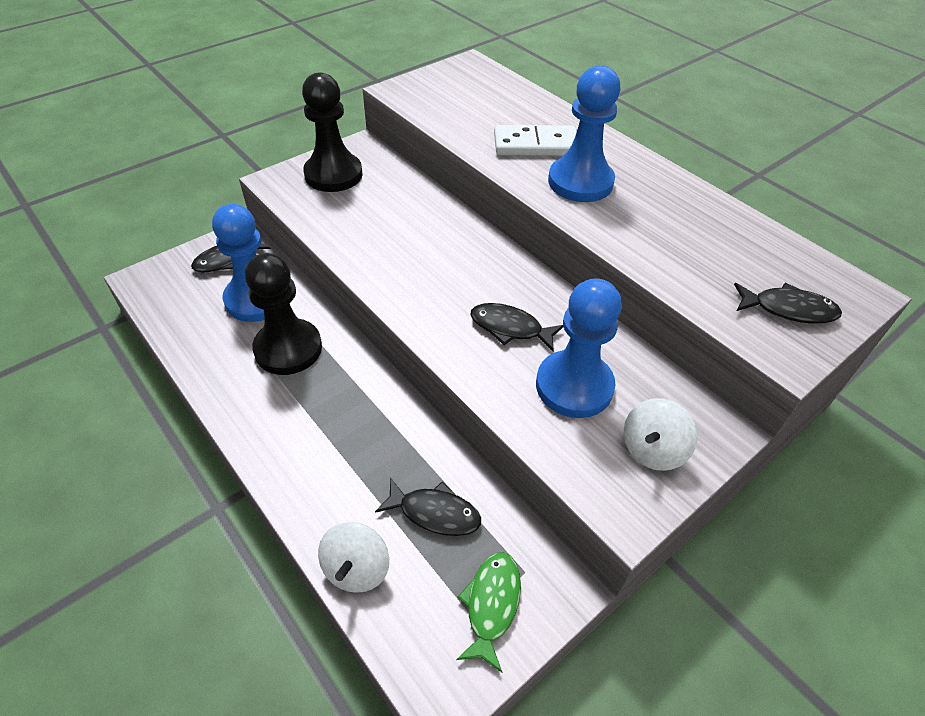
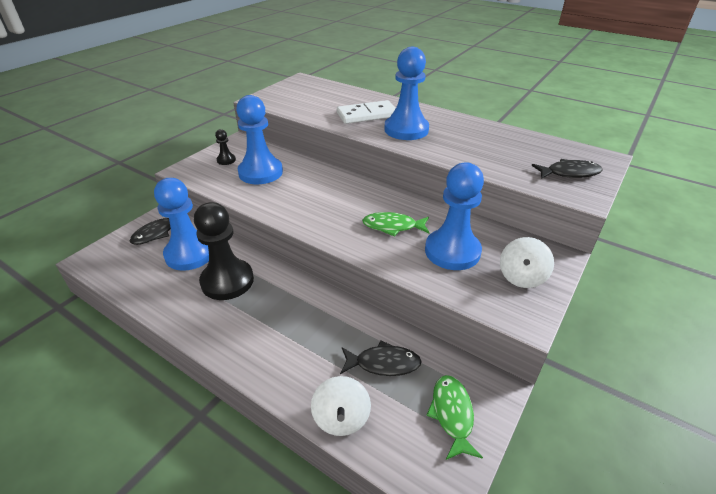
camera: 15 degrees left, 10 degrees down
black pawn [302,72,363,192] -> black pawn [215,129,236,165], size x0.44
black fish [470,303,563,351] -> green fish [362,212,429,237]
none -> blue pawn [236,95,283,184]

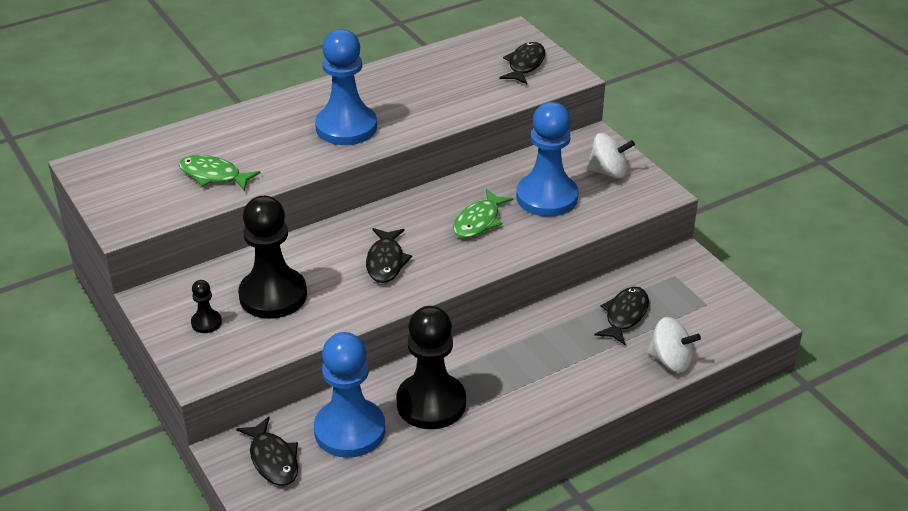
camera: 65 degrees left, 0 degrees up
blue pawn [236,95,283,184] -> black pawn [238,196,307,319]
white domino [337,100,396,124] -> none
green fish [426,375,483,460] -> green fish moved to [179,155,261,191]
white spinning top [500,237,554,288] -> white spinning top turned 45 degrees counterclockwise [587,133,635,179]
none -> black fish [366,228,412,283]

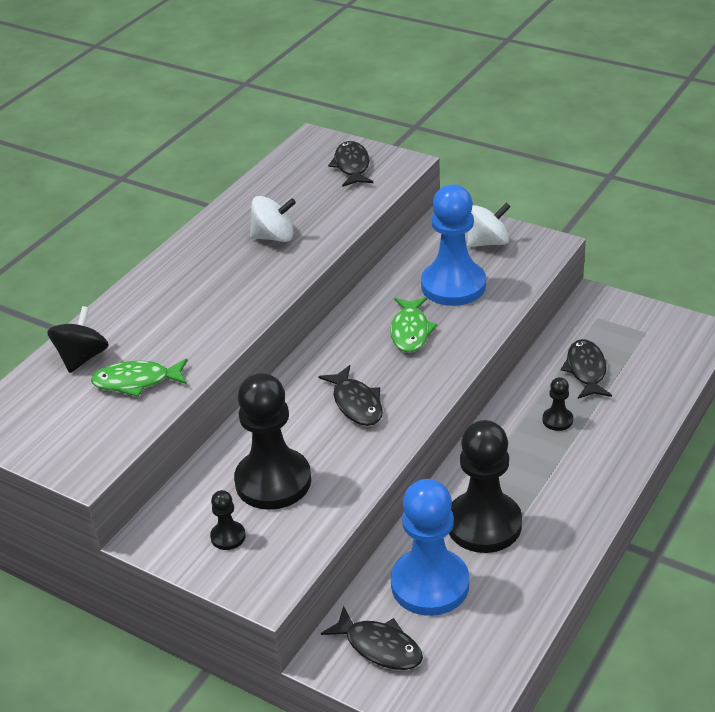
camera: 25 degrees left, 0 degrees up
blue pawn [315,29,377,145] -> none
white spinning top [647,317,701,372] -> white spinning top moved to [250,196,296,242]
none -> black spinning top [47,306,109,373]
none -> black pawn [543,377,573,431]

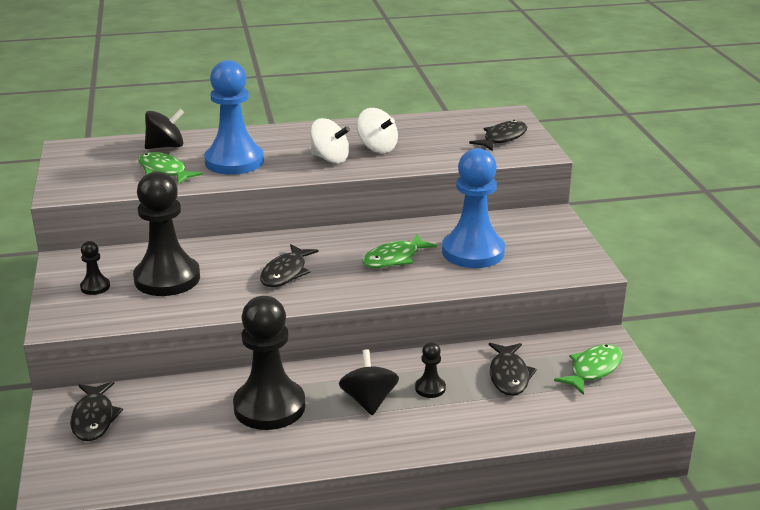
camera: 45 degrees right, 10 degrees down
blue pawn [391,479,469,616] -> blue pawn moved to [204,60,264,175]
white spinning top [467,202,511,247] -> white spinning top moved to [310,118,350,163]
black fish [561,339,612,399] -> black fish turned 135 degrees clockwise [489,343,537,396]
none -> black spinning top [339,349,399,415]
none -> green fish [554,344,623,395]

